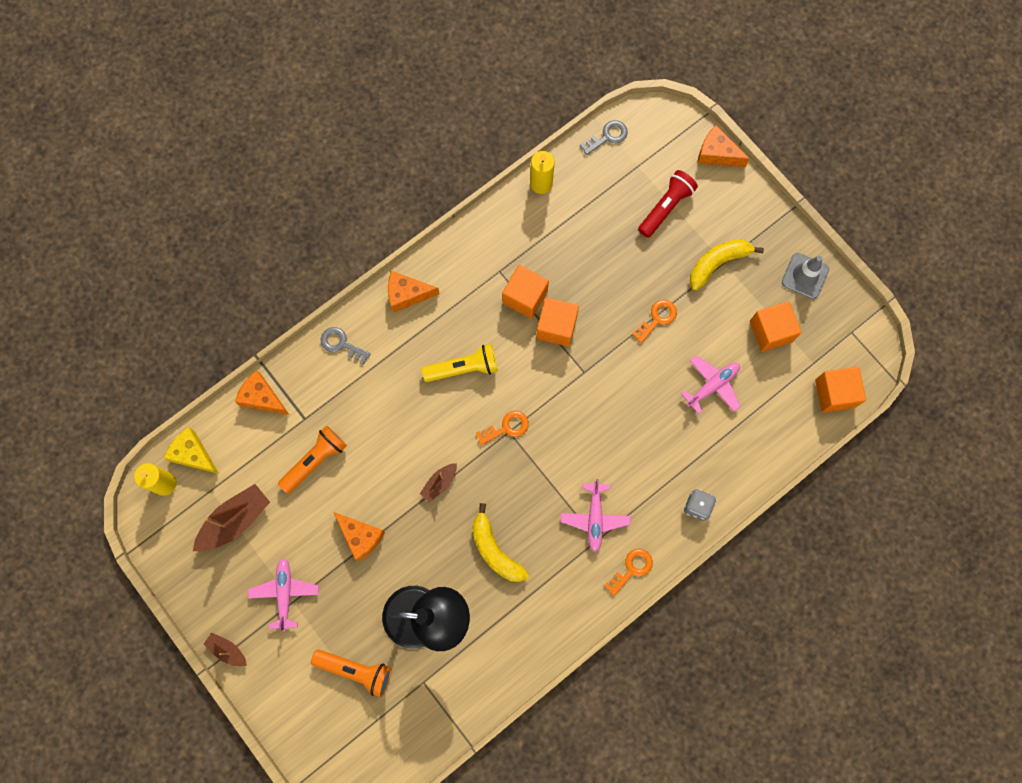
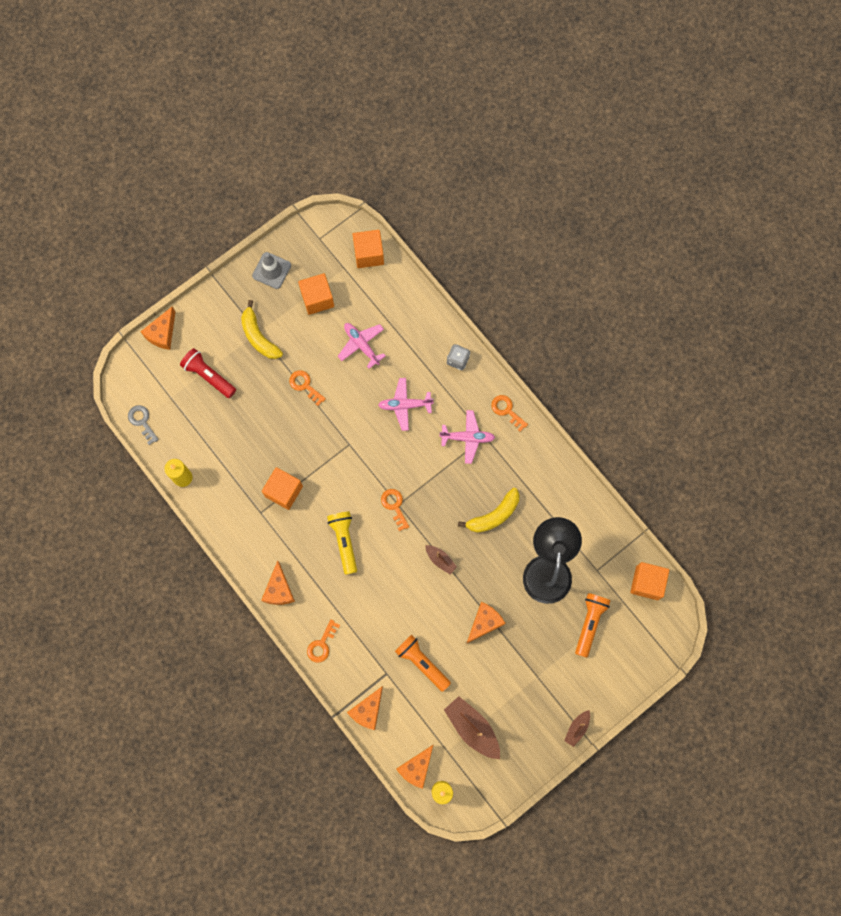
camera: 90 degrees left, 0 degrees up
yellow cheese [164,427,219,474] -> orange cheese [396,745,433,789]
pink plane [248,558,319,631] -> pink plane moved to [378,378,434,431]
grey key [321,327,371,365] -> orange key [307,619,340,663]
orange cube [536,297,579,347] -> orange cube moved to [630,562,670,600]

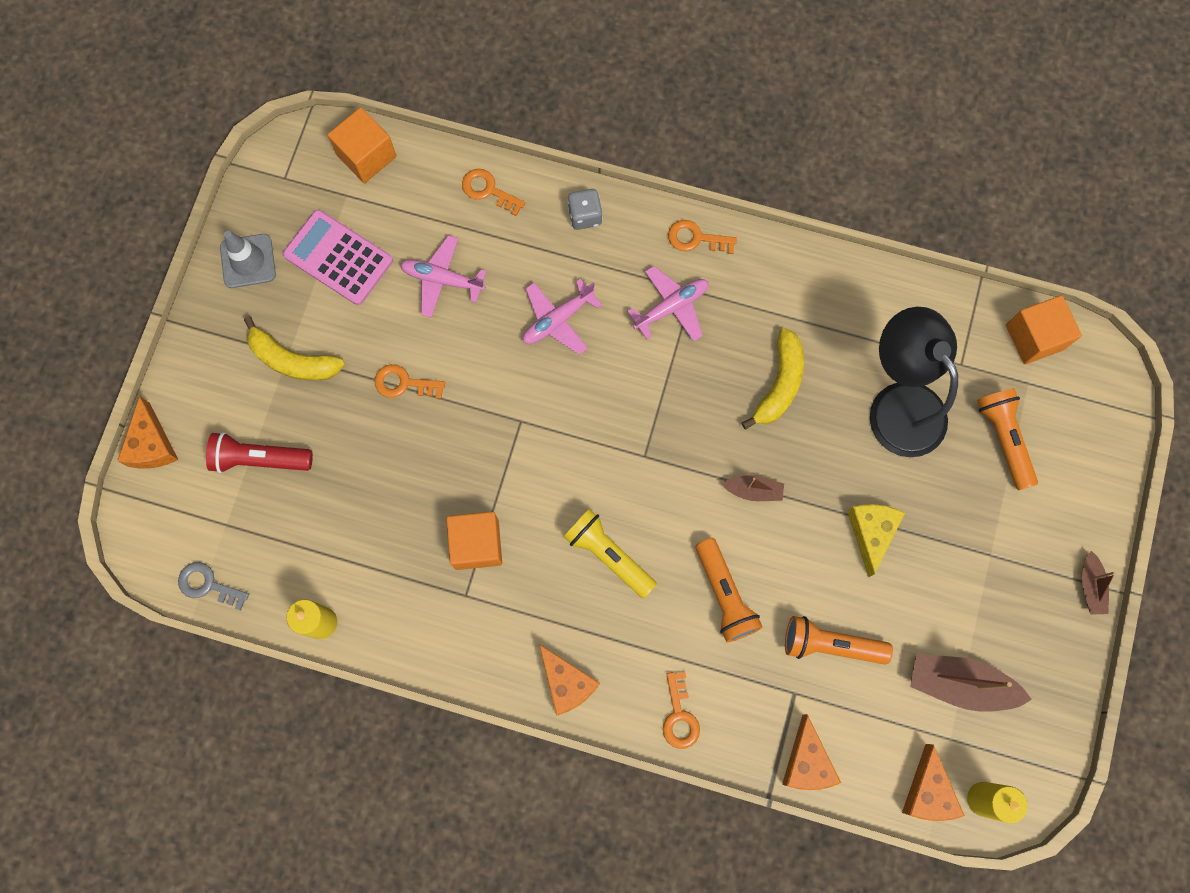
camera: 35 degrees left, 0 degrees up
orange cube [298,273,334,315] -> pink calculator [283,210,393,305]
orange key [381,489,409,531] -> orange key moved to [462,169,526,216]
orange cheese [466,602,505,644] -> yellow cheese [847,504,905,577]
none -> orange flashlight [696,538,763,643]

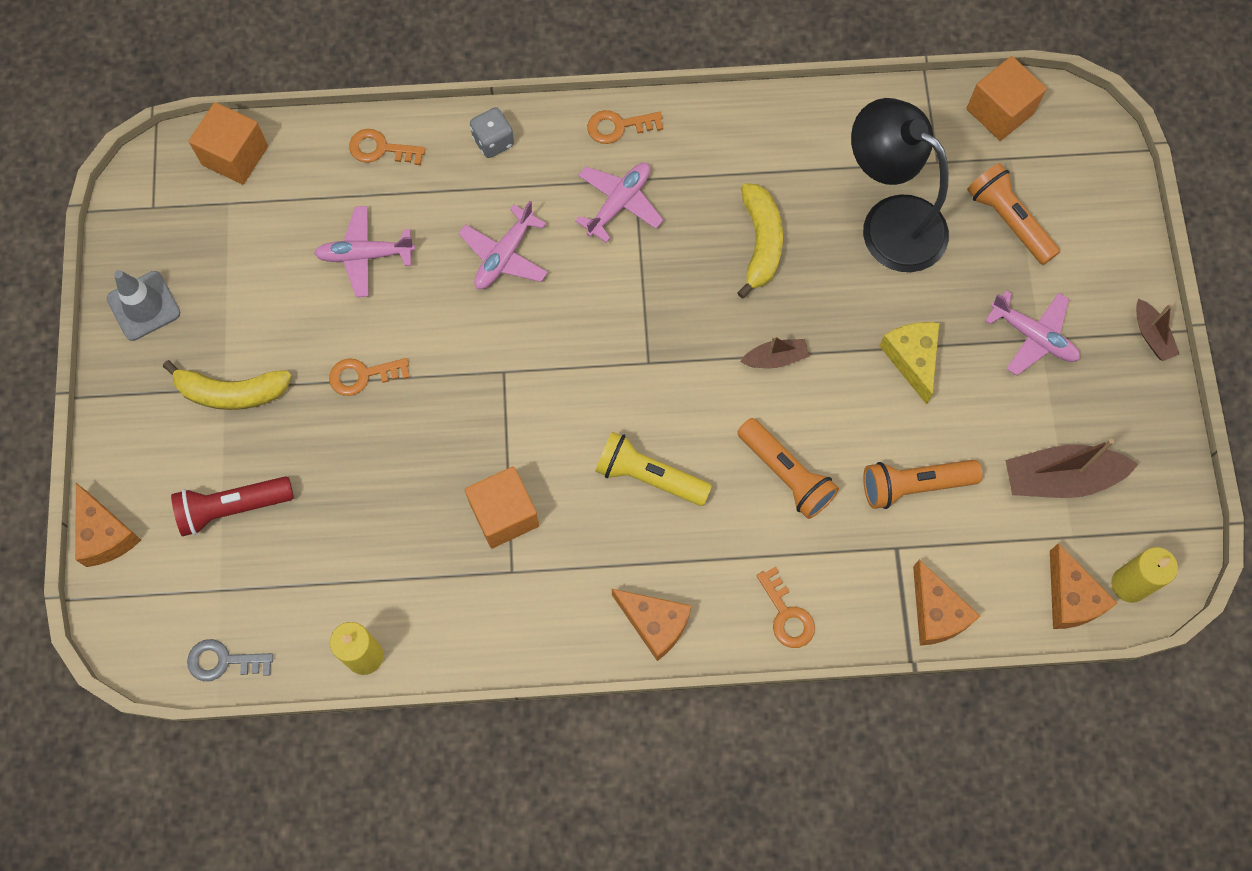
camera: 20 degrees left, 5 degrees down
pink calculator [283,210,393,305] -> none
none -> pink plane [985,290,1080,376]

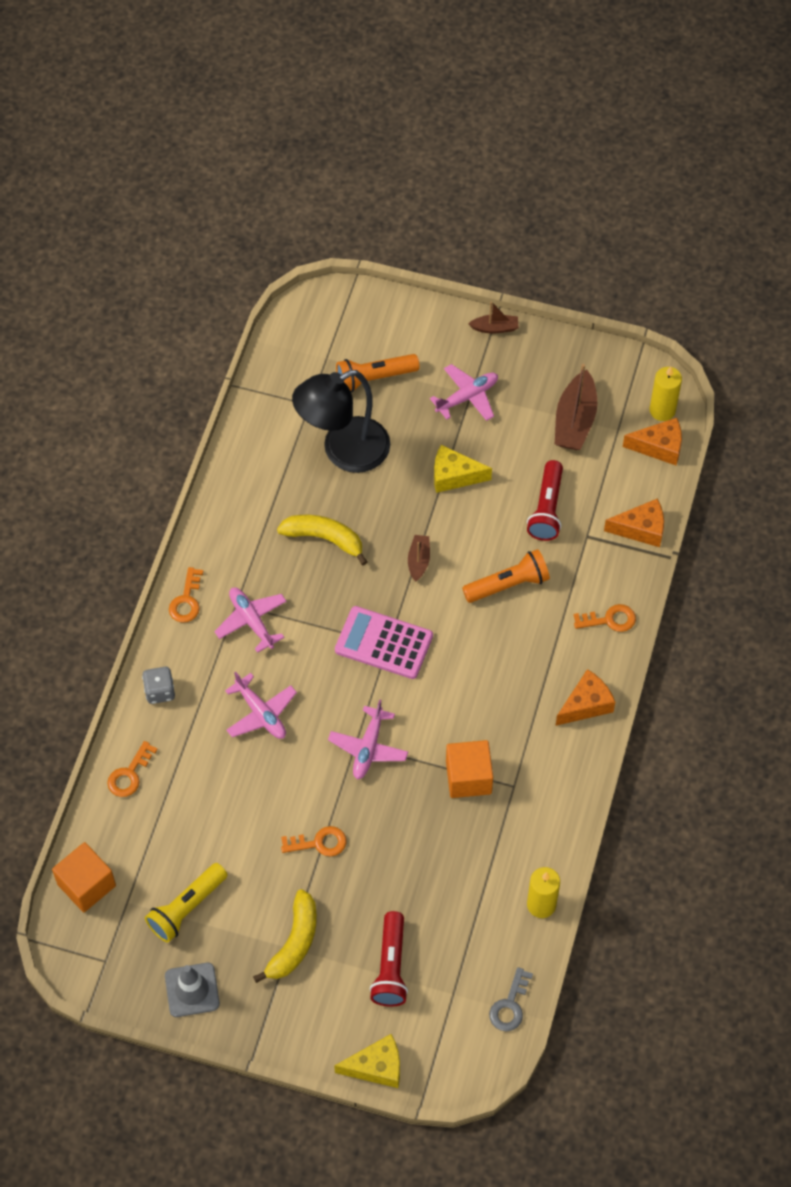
camera: 70 degrees left, 10 degrees down
orange cheese [75,483,141,567] -> yellow cheese [334,1034,400,1088]
pink plane [314,206,415,297] -> pink plane moved to [328,699,408,779]
orange key [329,358,410,396] -> orange key turned 105 degrees counterclockwise [281,826,346,856]
yellow flashlight [595,432,712,506] -> yellow flashlight moved to [145,863,227,943]
orange flashlight [863,460,983,509] -> red flashlight [527,460,563,541]
orange cube [967,56,1047,141] -> none
none -> pink calculator [335,606,433,679]

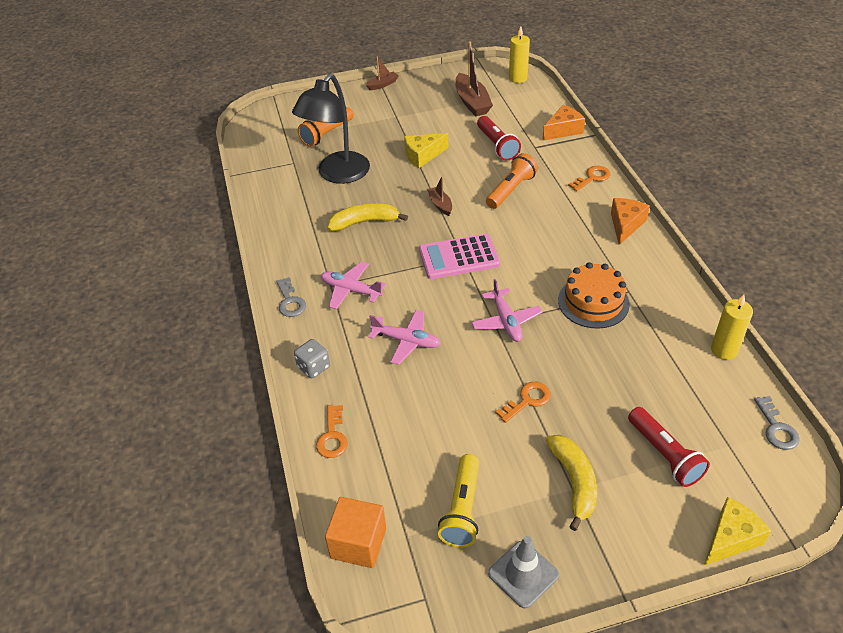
camera: 30 degrees left, 15 degrees down
orange key [169,567,203,623] -> grey key [276,277,306,317]
pink plane [430,364,498,421] -> none
orange cube [446,740,493,798] -> orange cake [558,262,630,329]
orange cheese [623,418,682,465] -> none

